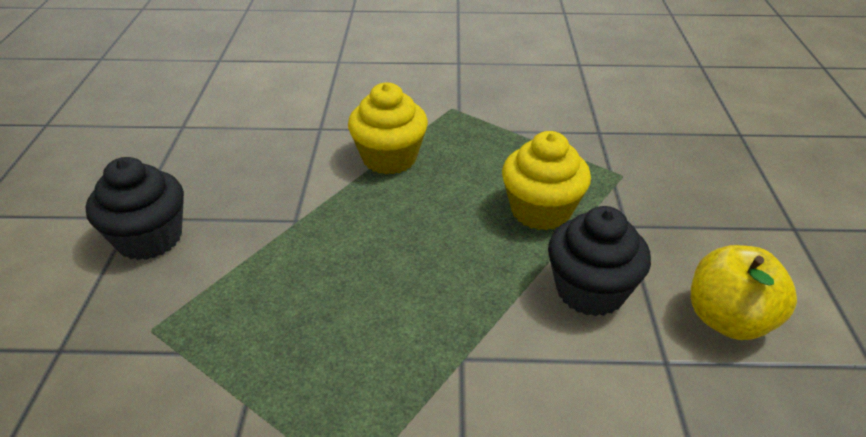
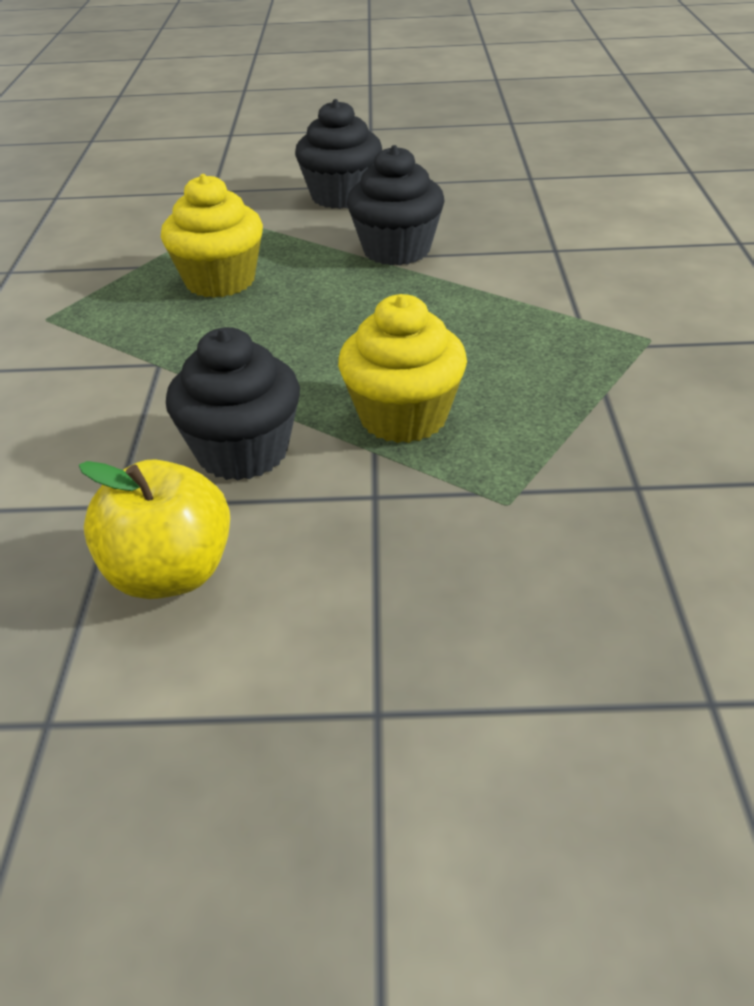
camera: 90 degrees right, 0 degrees up
yellow cupcake [348,83,428,174] -> yellow cupcake moved to [161,174,263,298]
none -> black cupcake [347,145,445,265]

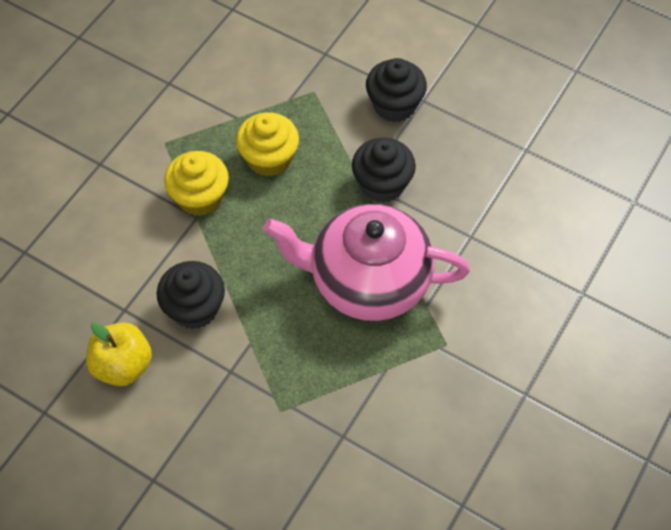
camera: 30 degrees right, 20 degrees up
yellow cupcake [338,294,467,443] -> yellow cupcake moved to [164,151,229,216]
none -> pink teapot [263,204,470,321]

